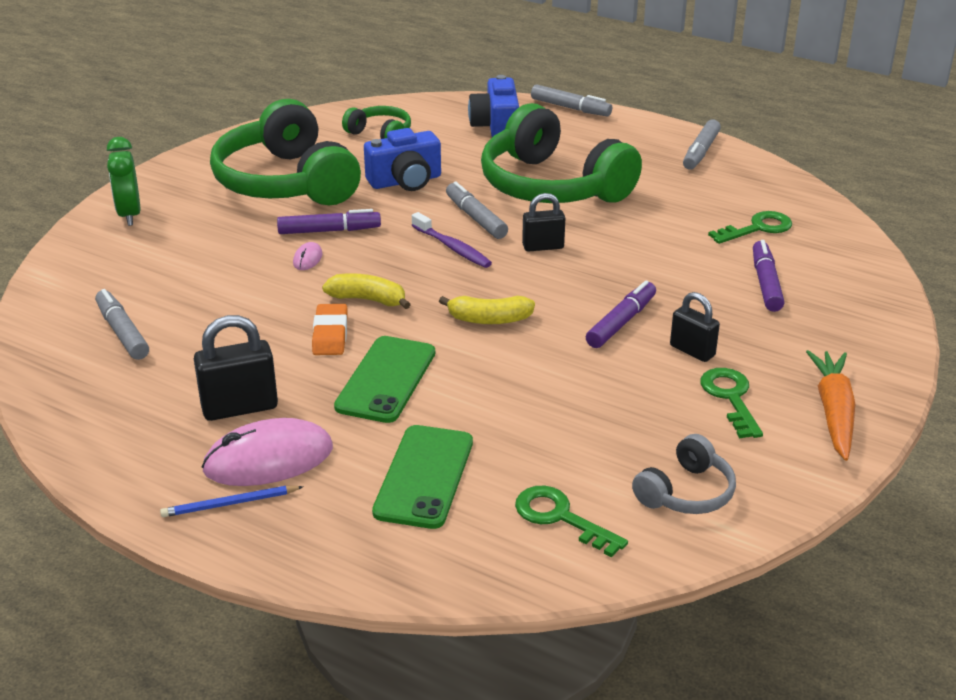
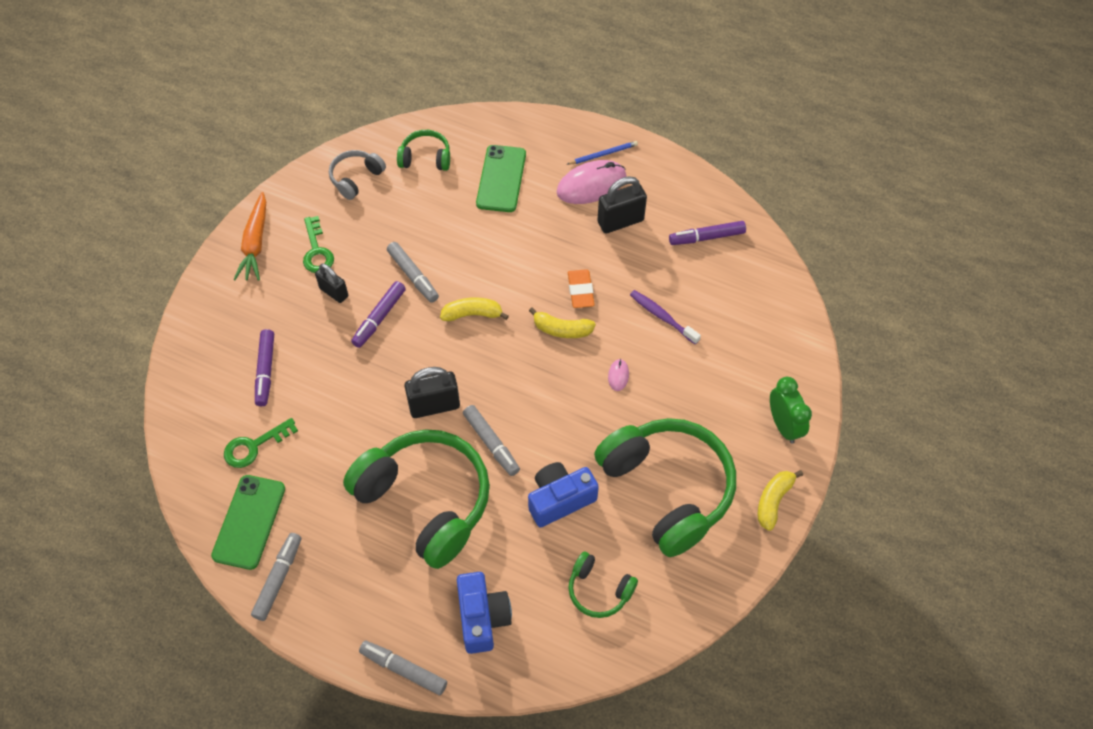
camera: 175 degrees right, 25 degrees up
grey marker [95,289,149,360] -> grey marker moved to [387,242,439,303]
purple marker [277,209,381,234] -> purple marker moved to [669,221,746,245]
green phone [334,336,435,423] -> green phone moved to [211,475,285,570]
purple toothbrush [412,212,492,268] -> purple toothbrush moved to [630,290,701,345]
green key [515,486,628,557] -> green headphones [397,130,450,171]
black padlock [522,193,565,252] -> black padlock [405,367,460,418], size x1.53
none -> yellow banana [758,470,803,531]

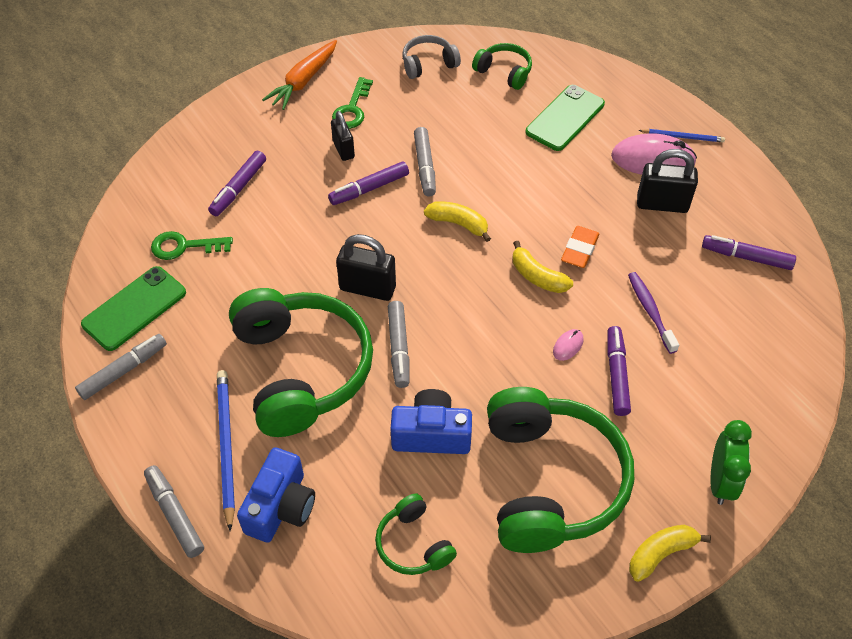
camera: 30 degrees right, 5 degrees down
none -> blue pencil [217,370,235,531]
none -> purple marker [607,326,631,416]

